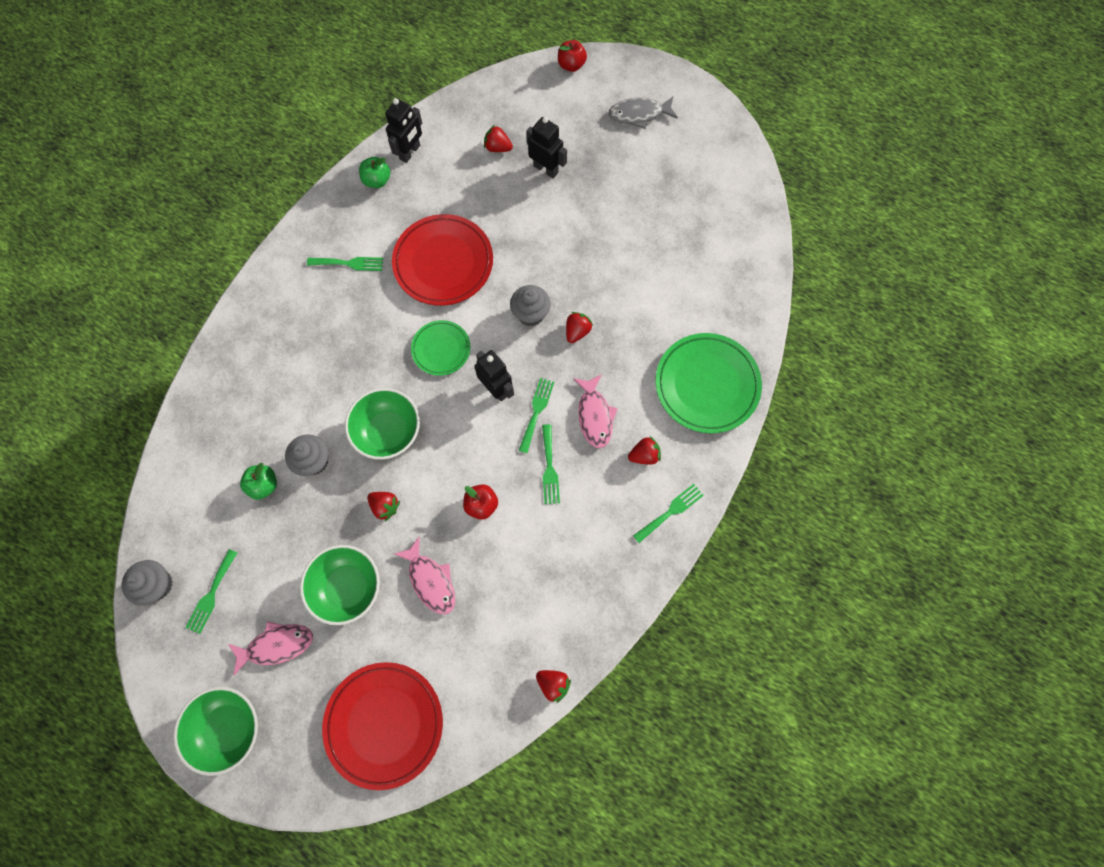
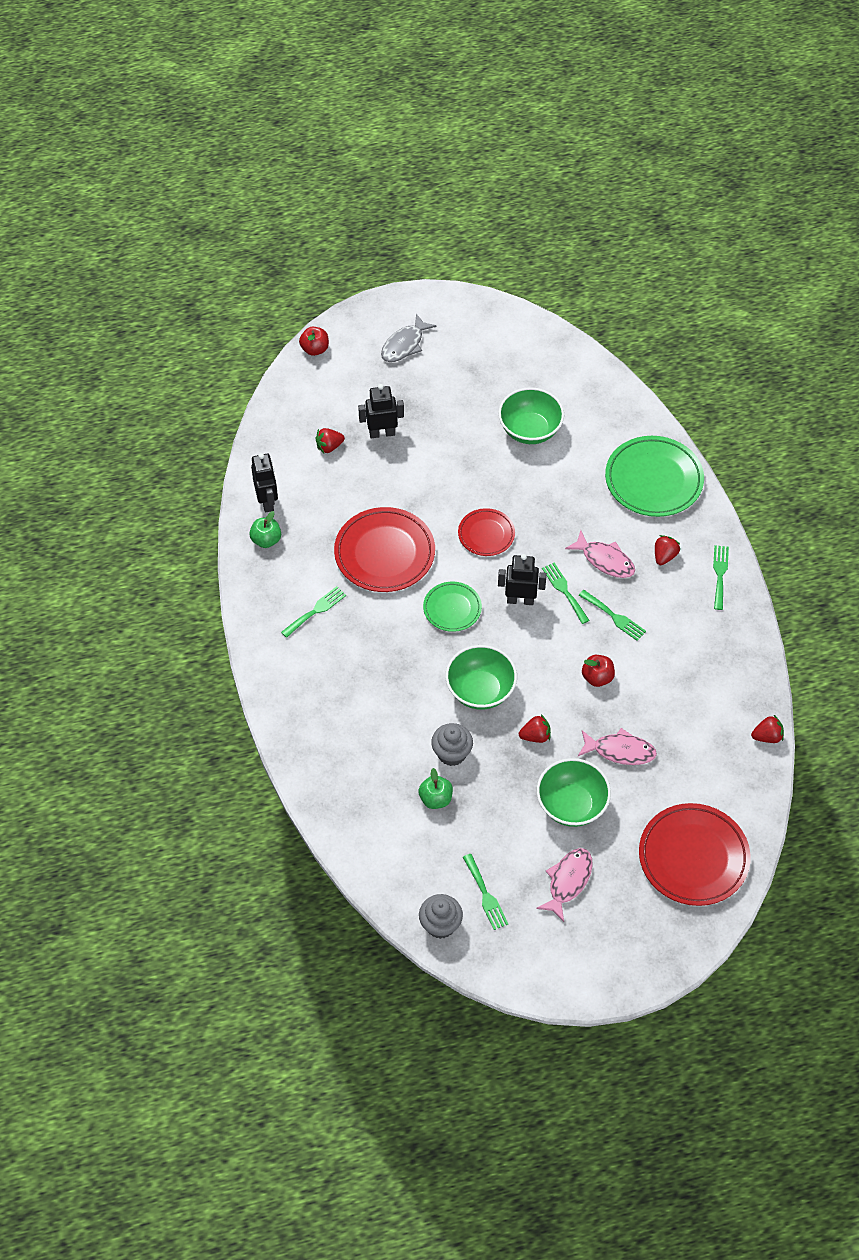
camera: 45 degrees left, 15 degrees down
green bowl [174,687,258,776] -> green bowl moved to [498,387,564,444]
grey cupcake [510,285,551,326] -> red plate [458,508,515,556]
red strawberry [566,312,593,343] -> none

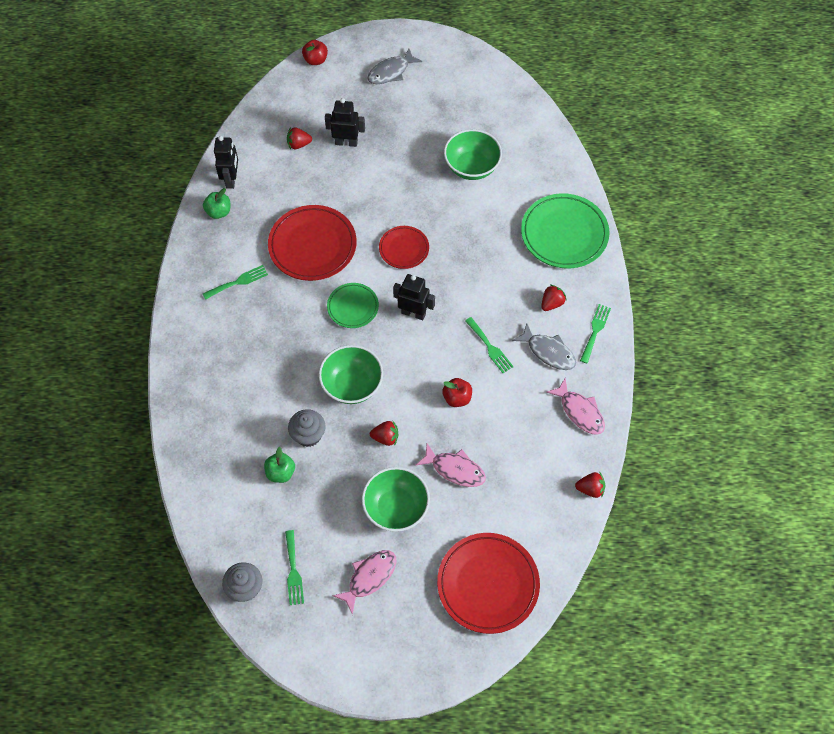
camera: 15 degrees right, 5 degrees up
green fork [542,563,590,624] -> none
pink fish [565,530,635,578] -> pink fish moved to [546,378,605,435]
none -> grey fish [512,323,576,370]

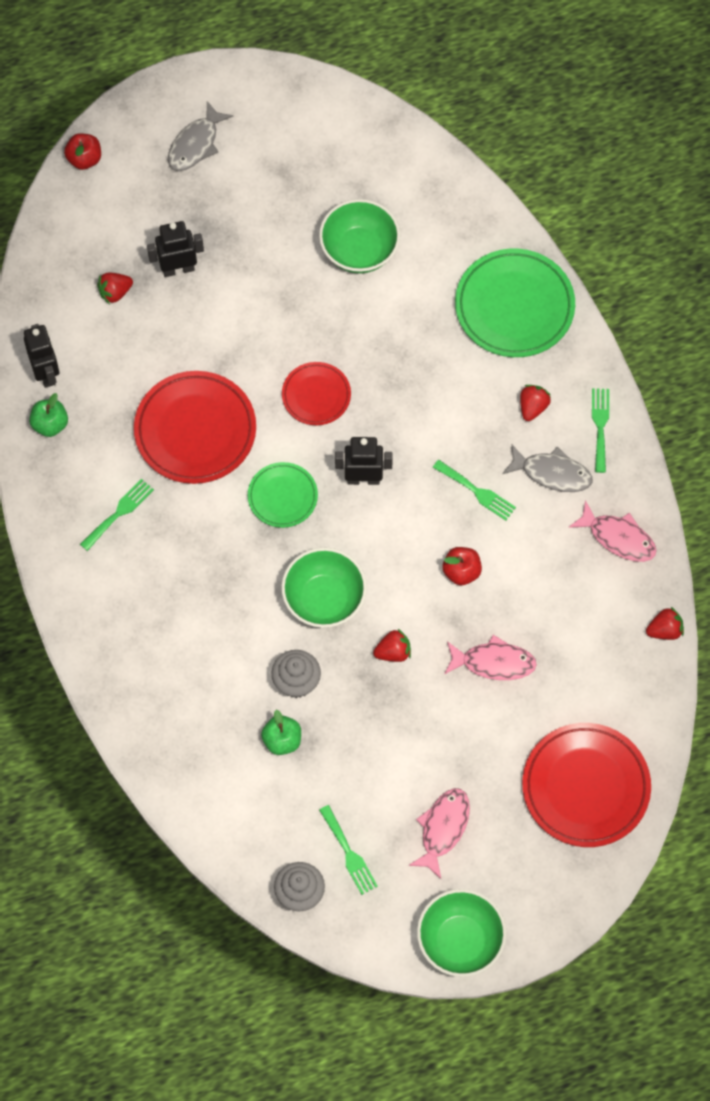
camera: 20 degrees left, 5 degrees up
green bowl [362,467,430,532] -> green bowl moved to [417,889,507,977]

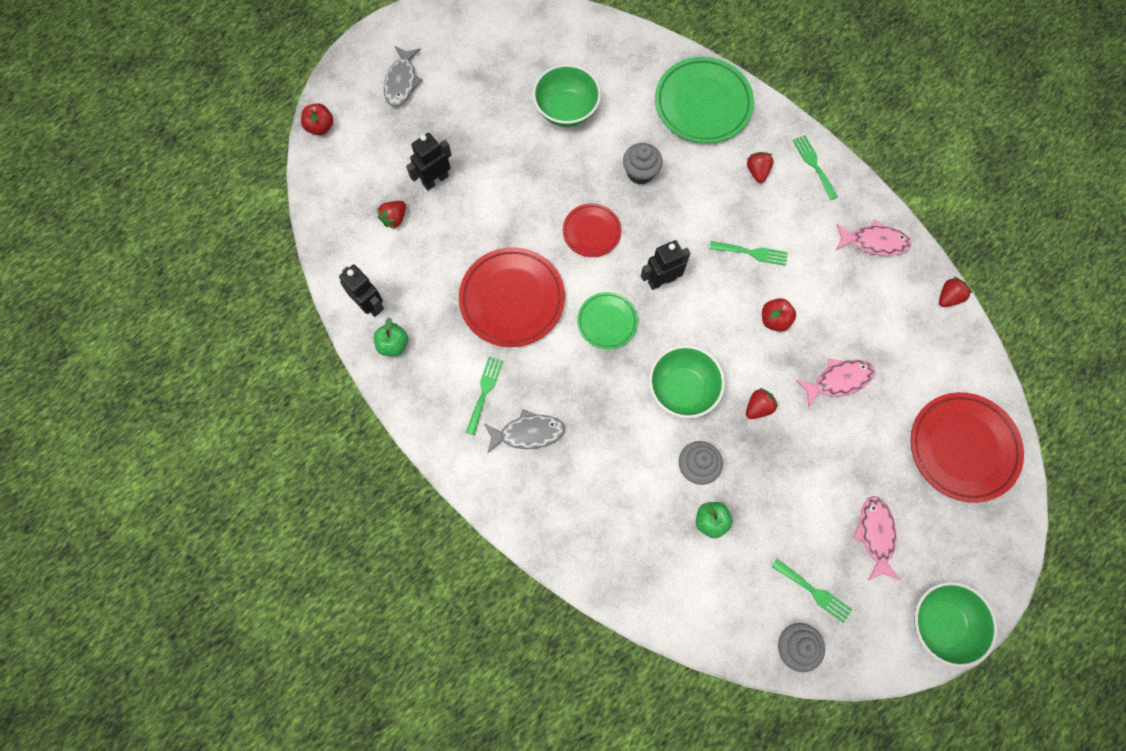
camera: 25 degrees left, 5 degrees up
grey fish [502,445,592,492] -> grey fish moved to [484,409,565,454]
none -> grey cupcake [623,143,663,185]

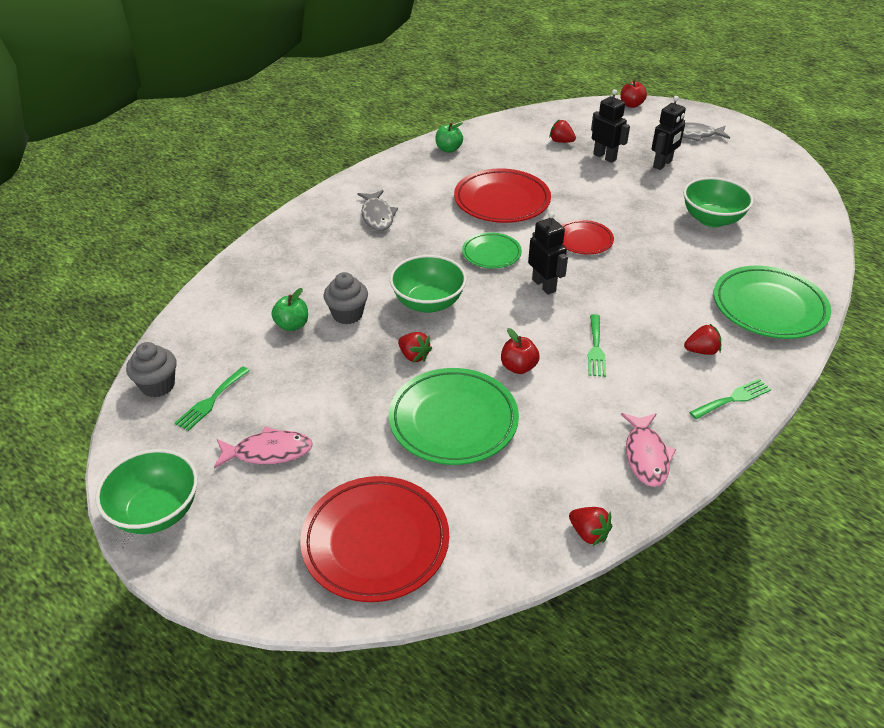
camera: 85 degrees right, 30 degrees down
black robot [339,265,384,317] -> black robot moved to [652,96,686,170]
green fork [466,357,503,435] -> none
grey cupcake [623,143,663,185] -> none
pink fish [796,359,875,408] -> green plate [389,368,519,465]

